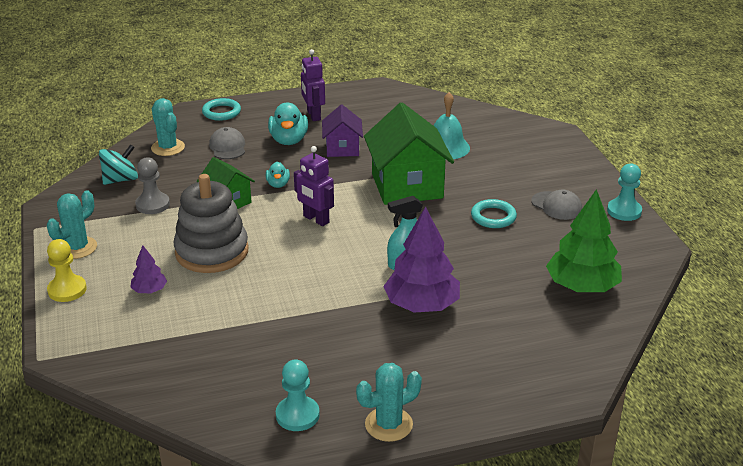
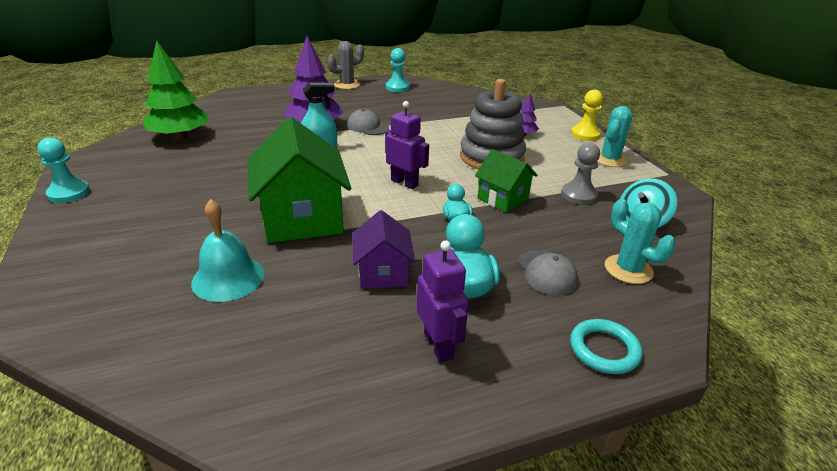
camera: 175 degrees right, 0 degrees up
turquoise cactus [356,363,422,442] -> grey cactus [327,41,364,89]
turquoise ring [471,199,517,228] -> none
grey cap [531,189,582,220] -> grey cap moved to [347,109,389,135]

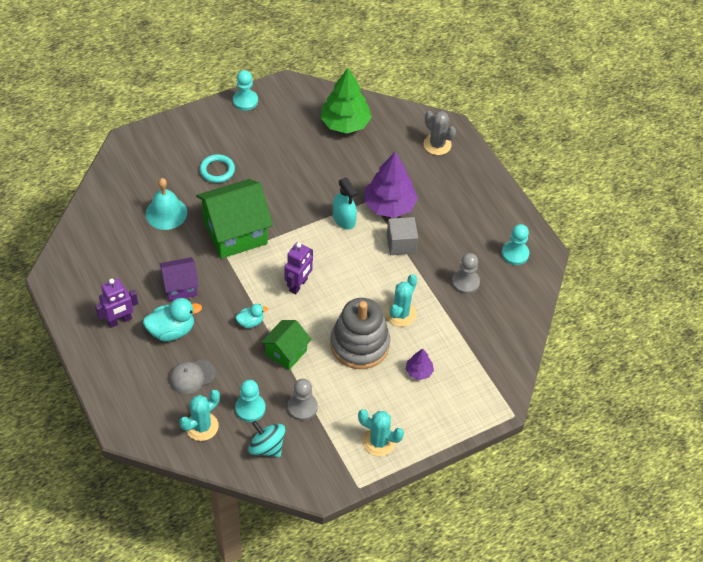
camera: 80 degrees right, 20 degrees up
grey cactus [327,41,364,89] -> grey cactus moved to [424,111,456,155]
grey cap [347,109,389,135] -> grey cube [387,217,418,255]
turquoise ring [570,319,643,374] -> turquoise ring moved to [200,154,235,183]
yellow pawn [571,90,603,141] -> none
none -> turquoise pawn [235,380,266,422]
none -> turquoise cactus [386,274,417,327]
none -> grey pawn [452,253,480,294]

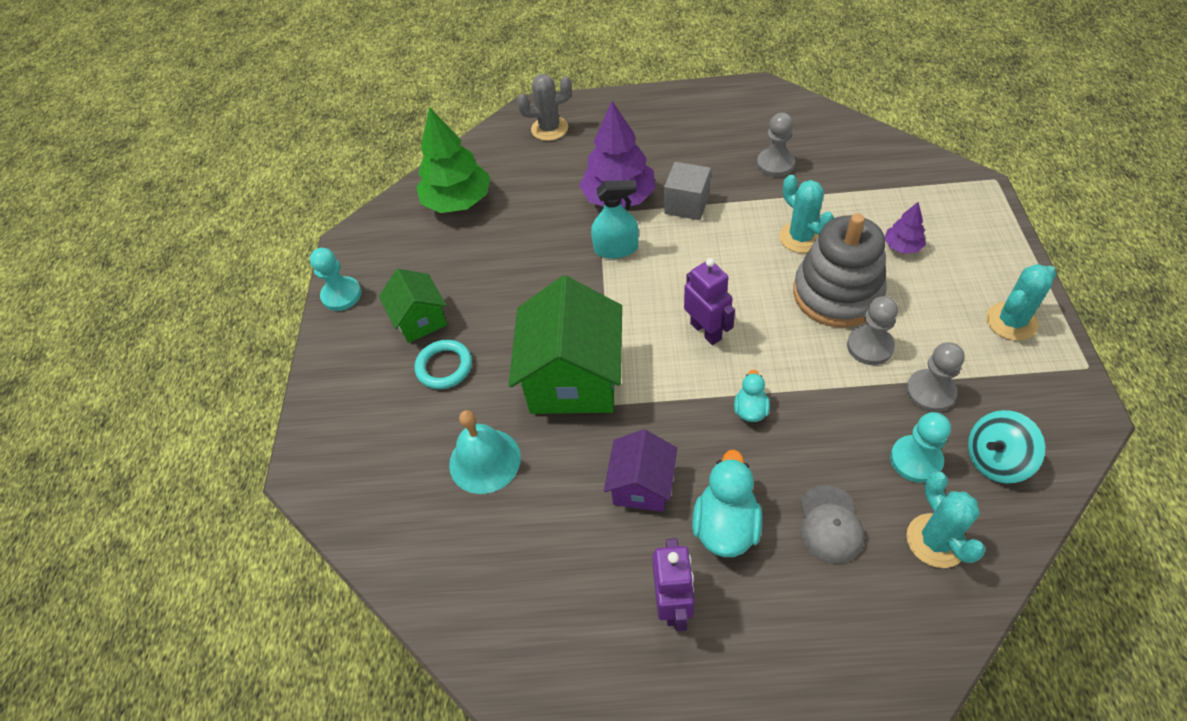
camera: 55 degrees left, 0 degrees up
green house [261,320,312,370] -> green house moved to [379,269,448,343]
turquoise pawn [502,224,529,265] -> none
none -> grey pawn [847,296,898,365]

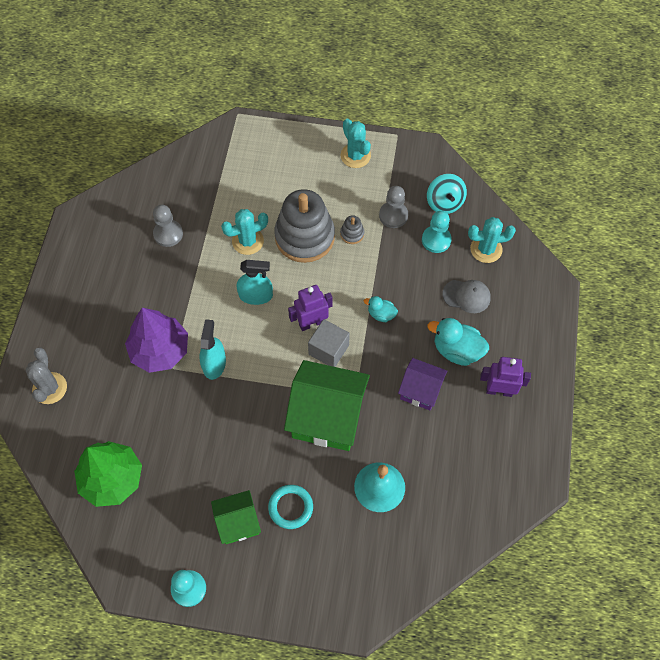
camera: 85 degrees left, 10 degrees up
grey cube [664,162,711,220] -> grey cube moved to [308,319,350,367]
grey pawn [847,296,898,365] -> grey stacking toy [340,215,364,244]
purple tree [885,202,926,254] -> none
none -> turquoise spray bottle [237,260,273,305]

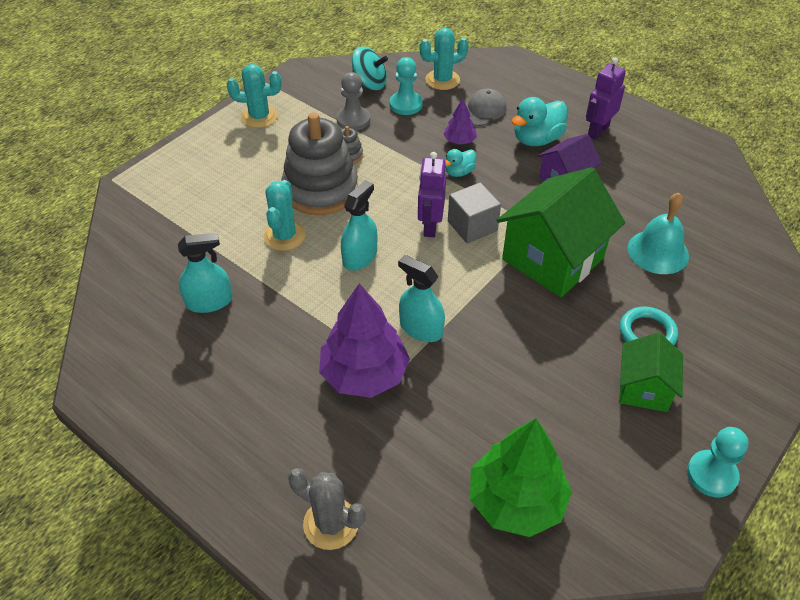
camera: 60 degrees left, 15 degrees down
grey pawn [153,205,183,247] -> turquoise spray bottle [178,233,232,313]
turquoise cactus [468,217,516,263] -> turquoise cactus turned 45 degrees clockwise [420,28,469,90]
none -> purple tree [443,99,477,145]

